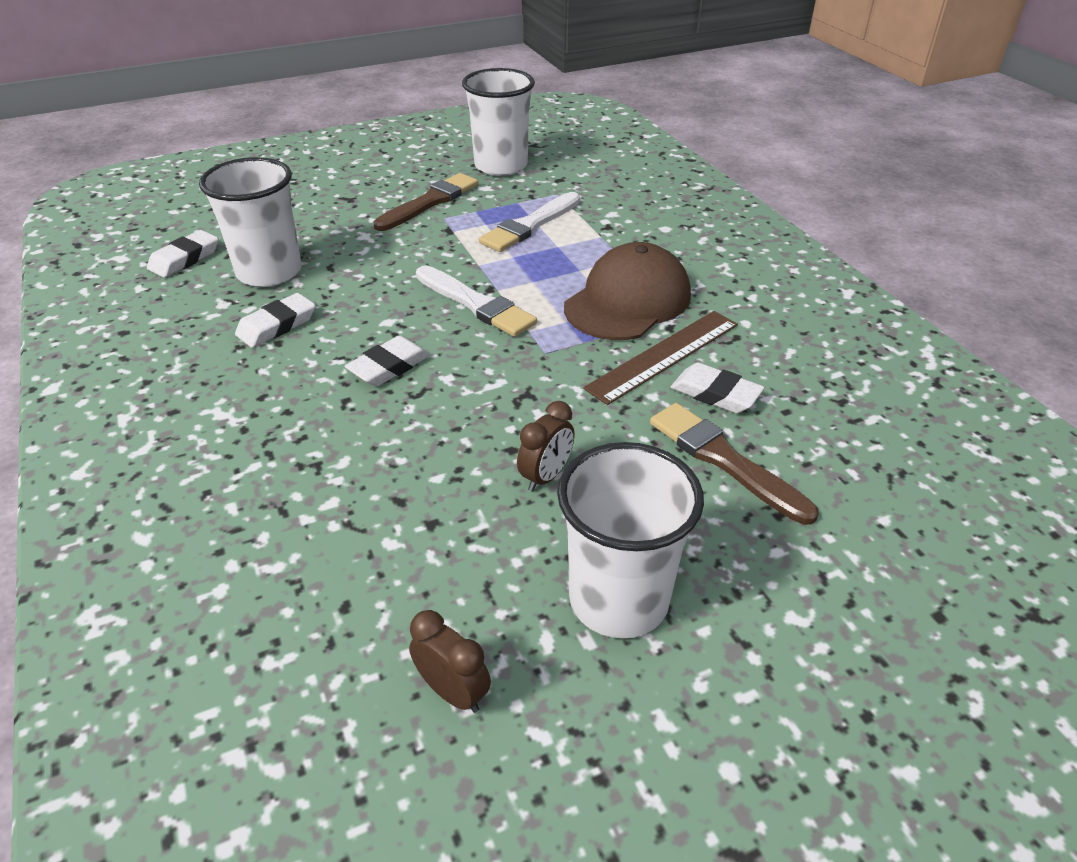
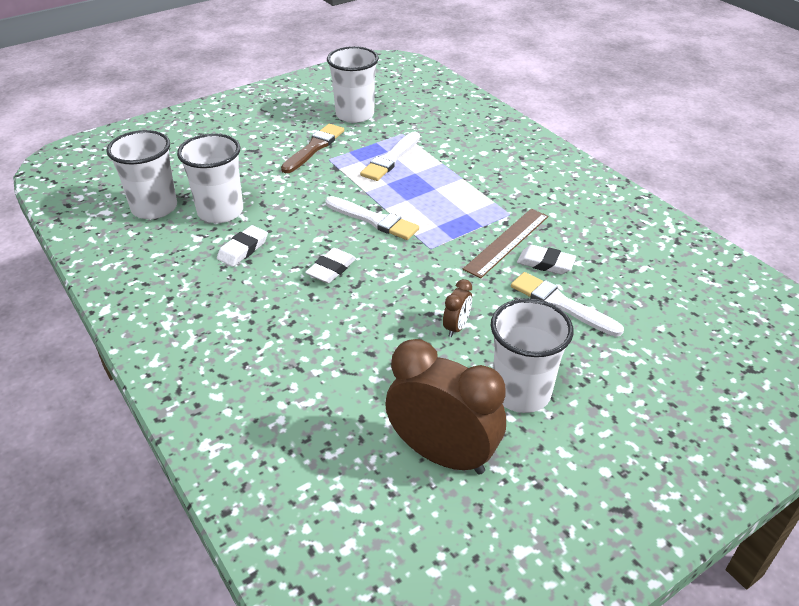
camera: 10 degrees left, 0 degrees up
white eraser [147,230,219,278] -> white cup [106,130,177,219]
brown clock [409,610,491,713] -> brown clock [385,339,506,475], size x2.28
brown cap [564,242,691,340] -> none
brown brush [650,403,819,525] -> white brush [511,272,624,337]

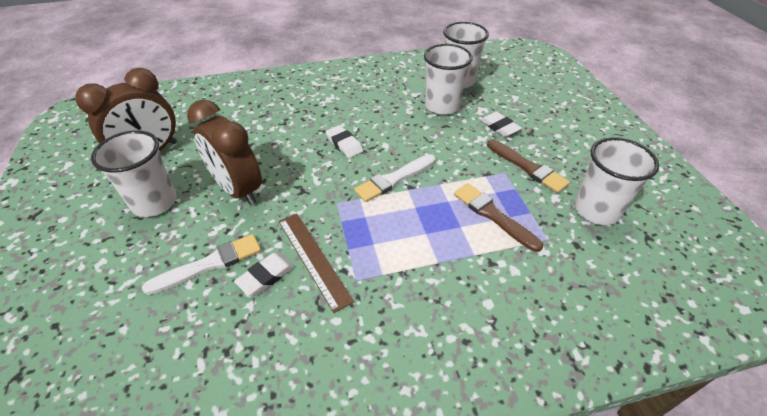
camera: 110 degrees right, 5 degrees up
white eraser [217,225,268,267] -> white eraser moved to [480,111,522,137]
white brush [360,132,420,181] -> brown brush [454,183,543,252]
brown clock [443,279,472,337] -> brown clock [187,100,262,205], size x2.28

